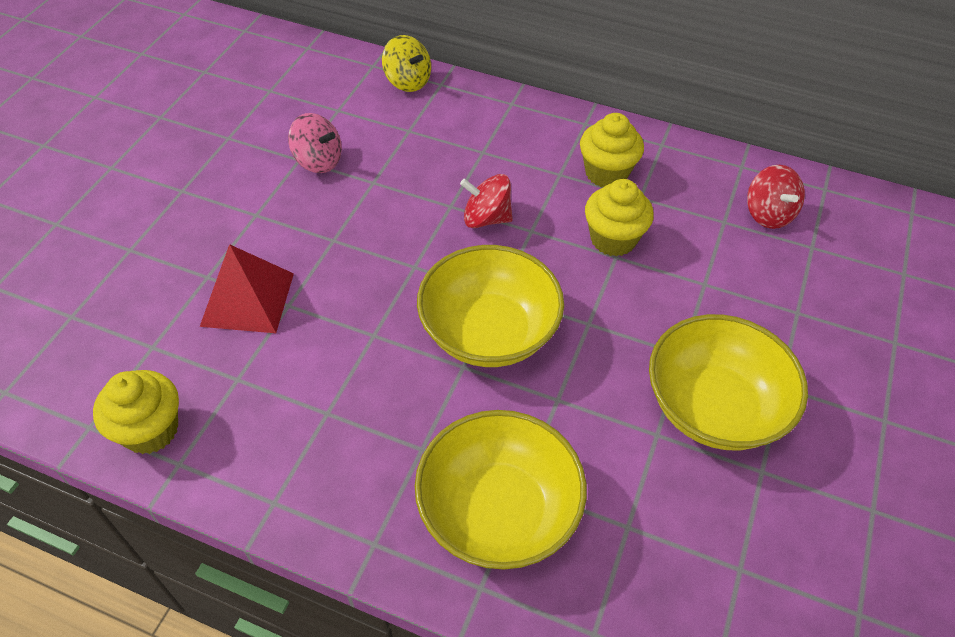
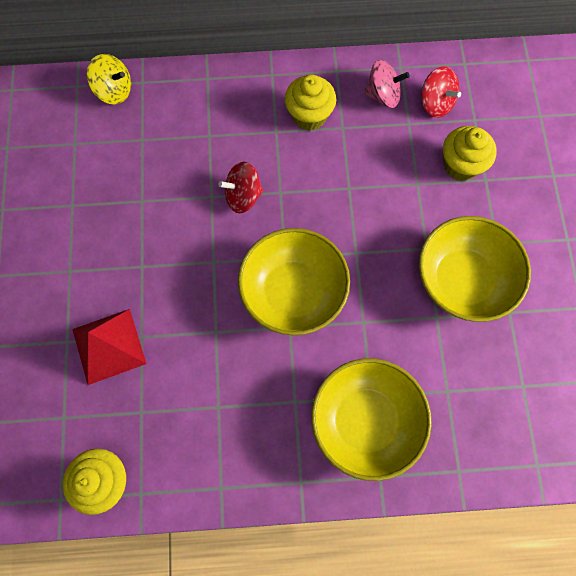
camera: 25 degrees left, 20 degrees up
pink spinning top [288,113,342,173] -> pink spinning top moved to [364,60,410,108]
yellow cupcake [585,179,654,257] -> yellow cupcake moved to [443,126,497,181]

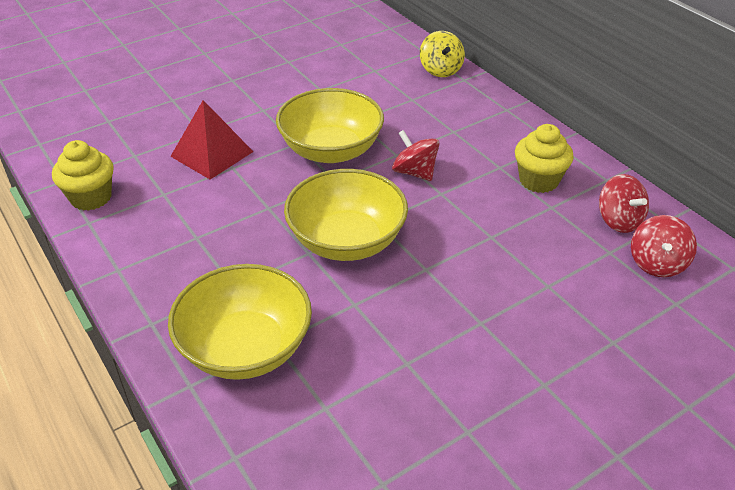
camera: 60 degrees right, 30 degrees down
pink spinning top [364,60,410,108] -> red spinning top [599,174,649,233]
yellow bowl [419,216,531,322] -> yellow bowl moved to [276,88,384,163]
yellow cupcake [443,126,497,181] -> none

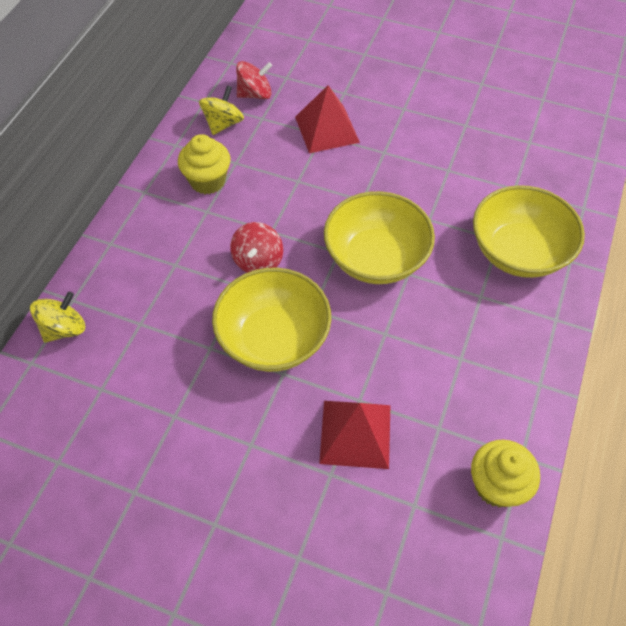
camera: 125 degrees left, 15 degrees up
red spinning top [599,174,649,233] -> yellow spinning top [199,85,244,135]
none -> red pyramid [295,85,360,153]

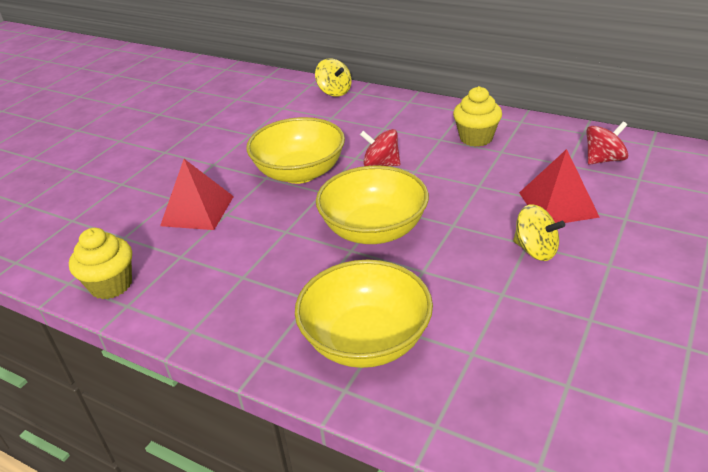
camera: 100 degrees right, 20 degrees down
yellow spinning top [199,85,244,135] -> yellow spinning top moved to [513,204,565,261]
red spinning top [236,61,272,99] -> red spinning top turned 105 degrees counterclockwise [586,122,628,164]

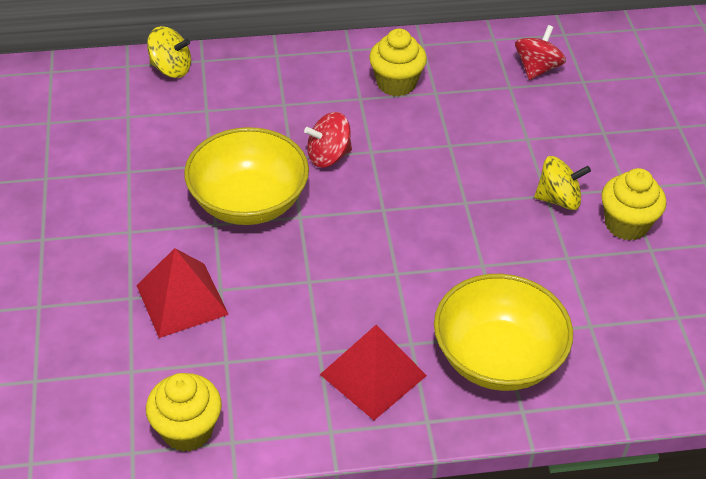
camera: 40 degrees left, 10 degrees up
yellow bowl [316,166,429,244] -> none
red pyramid [519,149,600,223] -> red pyramid moved to [320,325,427,420]
none -> yellow cupcake [601,168,666,240]

